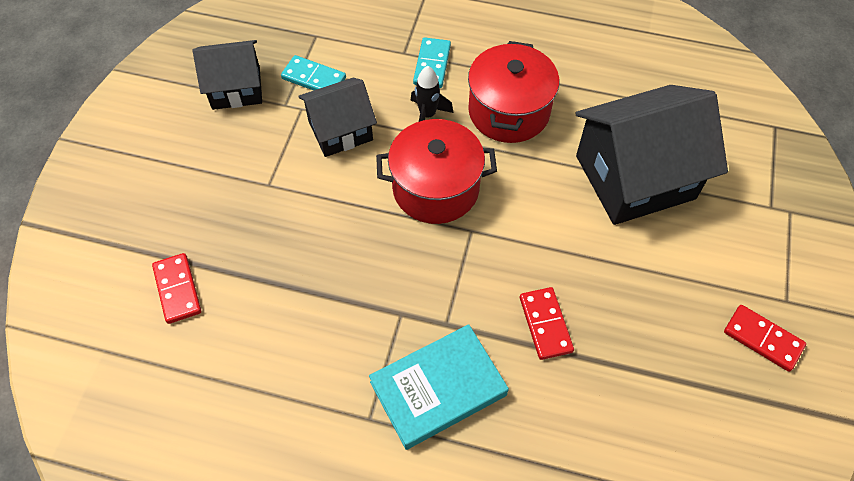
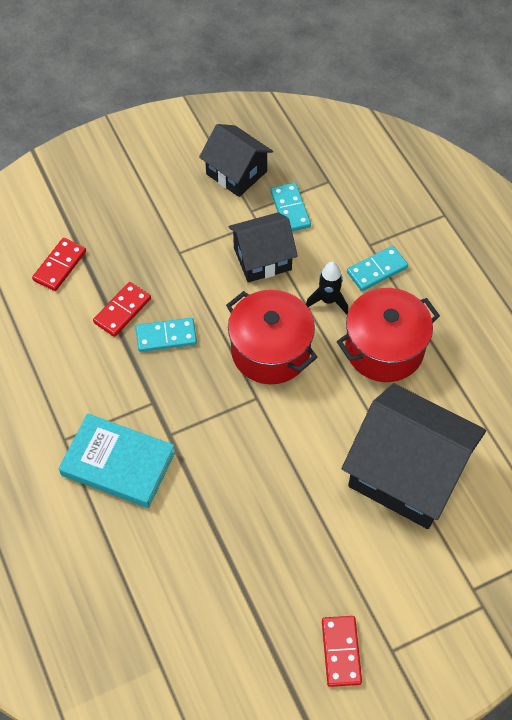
camera: 50 degrees right, 0 degrees up
black house [298,78,377,157] -> black house turned 45 degrees counterclockwise [228,212,298,282]
red domino [520,287,574,360] -> red domino moved to [93,282,151,337]
none -> turquoise domino [136,318,197,352]

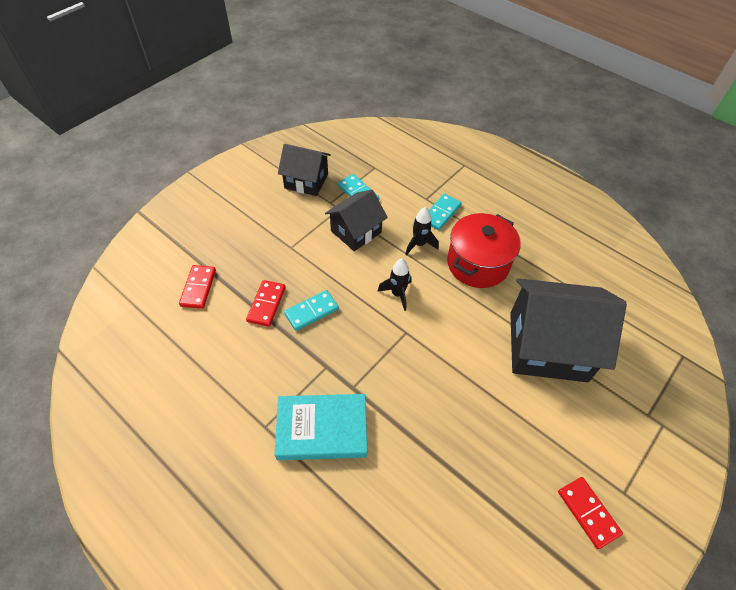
camera: 25 degrees left, 5 degrees down
red pot [226,290,318,384] -> black rocket [377,259,411,311]

